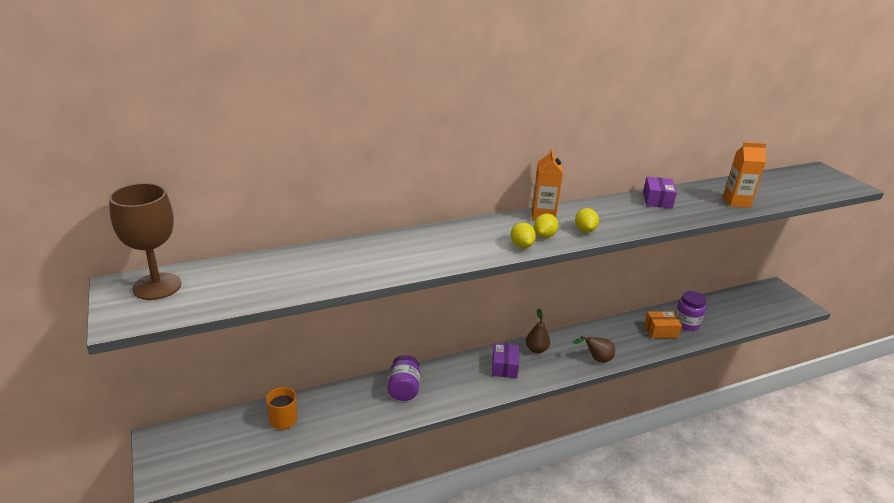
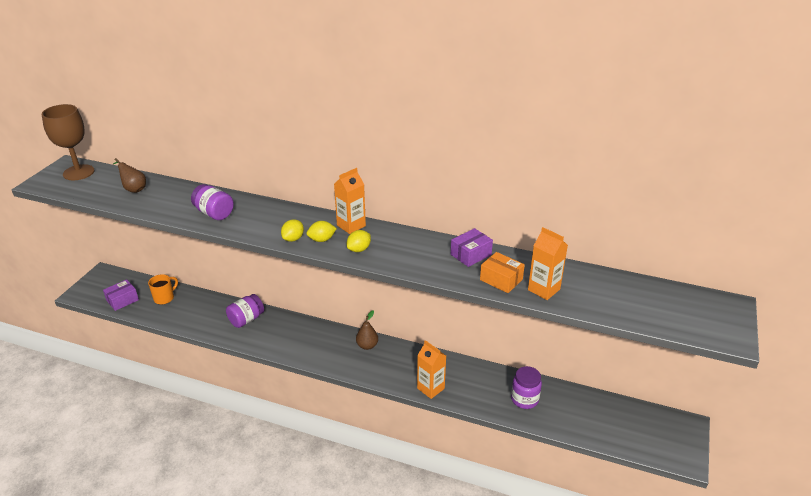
camera: 45 degrees right, 5 degrees up
purple box [492,343,519,378] -> purple box moved to [103,279,139,311]
brown pear [573,336,615,362] -> brown pear moved to [113,158,146,193]
orange box [644,312,682,338] -> orange box moved to [480,252,525,293]
none -> purple jar [191,184,234,220]
none -> orange carton [417,340,446,399]

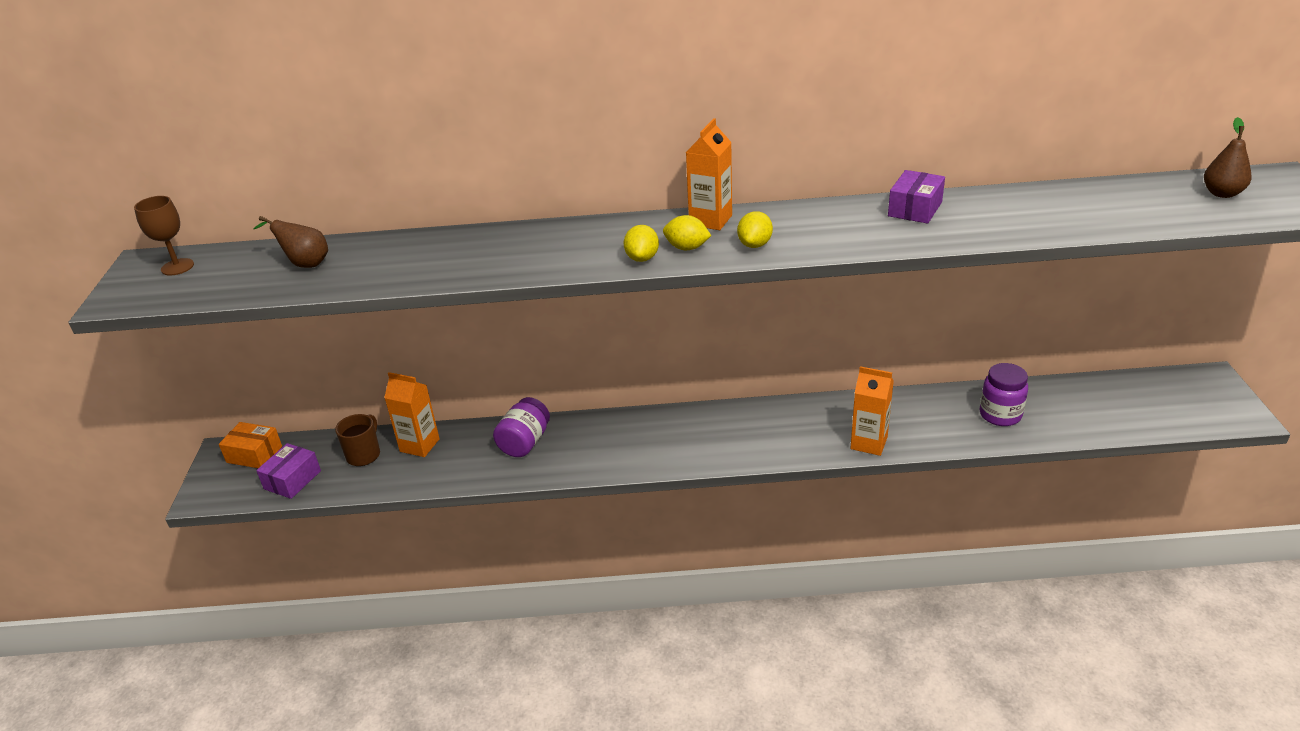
camera: 20 degrees left, 0 degrees up
brown goblet [42,104,94,180] -> brown goblet [134,196,194,275], size x0.58
orange mug [148,274,178,305] -> brown mug [335,414,380,466]
purple jar [191,184,234,220] -> none
yellow lemon [307,221,337,242] -> yellow lemon turned 60 degrees clockwise [663,215,711,250]
brown pear [356,310,378,350] -> brown pear moved to [1204,117,1252,198]
orange box [480,252,525,293] -> orange box moved to [219,422,282,468]
orange carton [528,227,568,300] -> orange carton moved to [384,372,440,457]

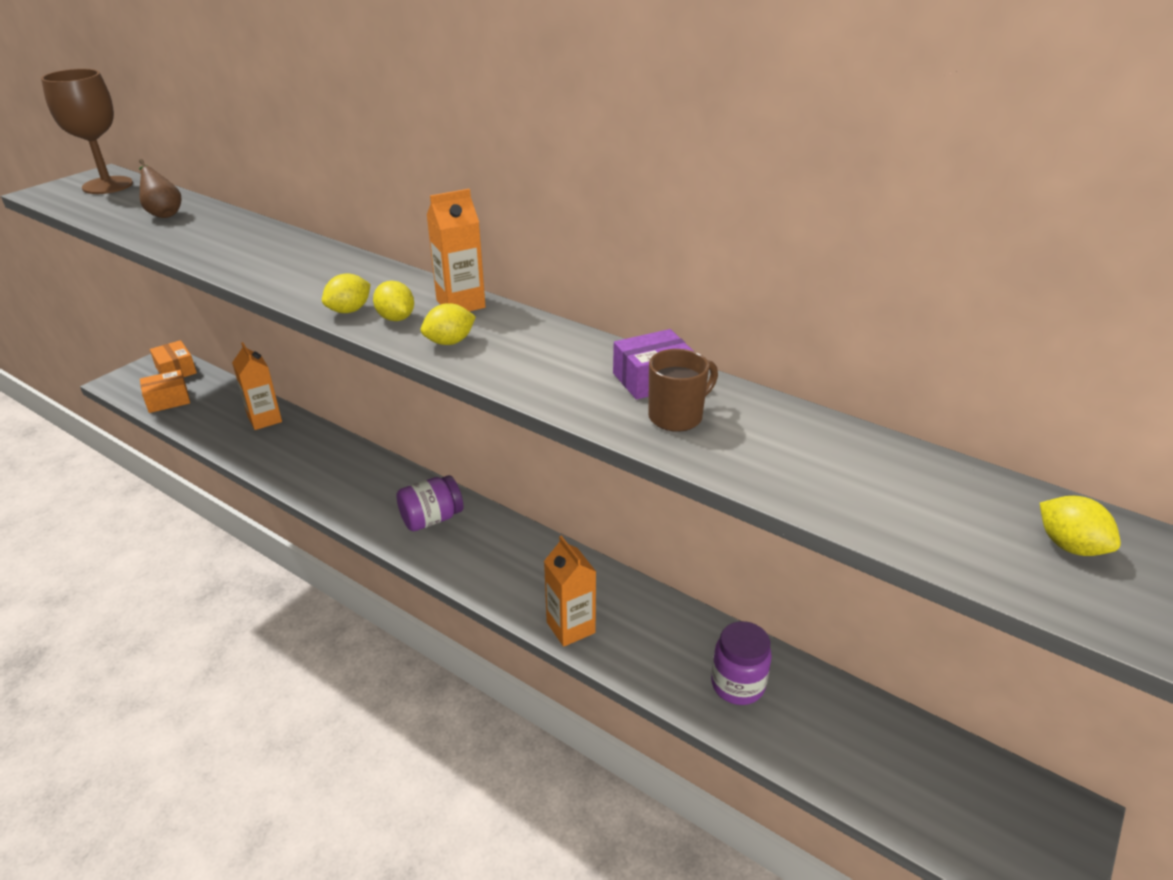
camera: 35 degrees right, 0 degrees up
brown goblet [134,196,194,275] -> brown goblet [41,69,133,194], size x1.72
purple box [256,443,321,499] -> orange box [140,370,190,413]
brown mug [335,414,380,466] -> brown mug moved to [648,349,718,432]
purple jar [493,397,550,457] -> purple jar moved to [396,475,463,531]
brown pear [1204,117,1252,198] -> yellow lemon [1040,496,1121,556]

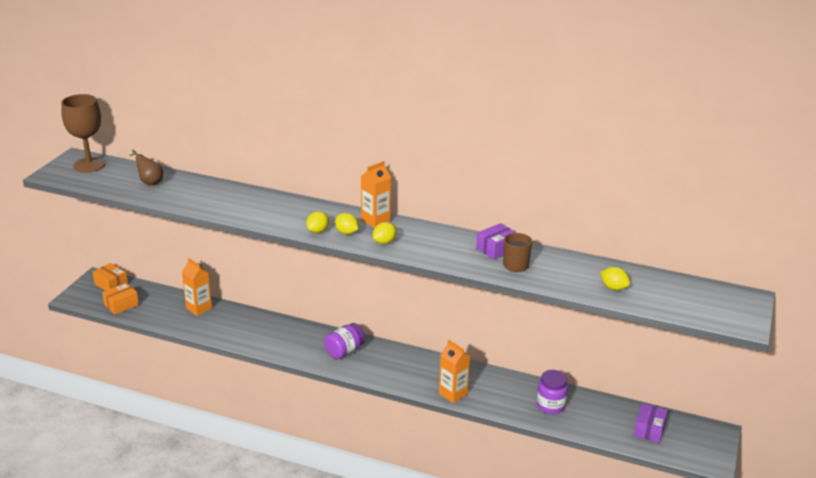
camera: 15 degrees left, 5 degrees down
yellow lemon [1040,496,1121,556] -> yellow lemon moved to [600,267,630,290]
none -> purple box [634,403,668,443]

